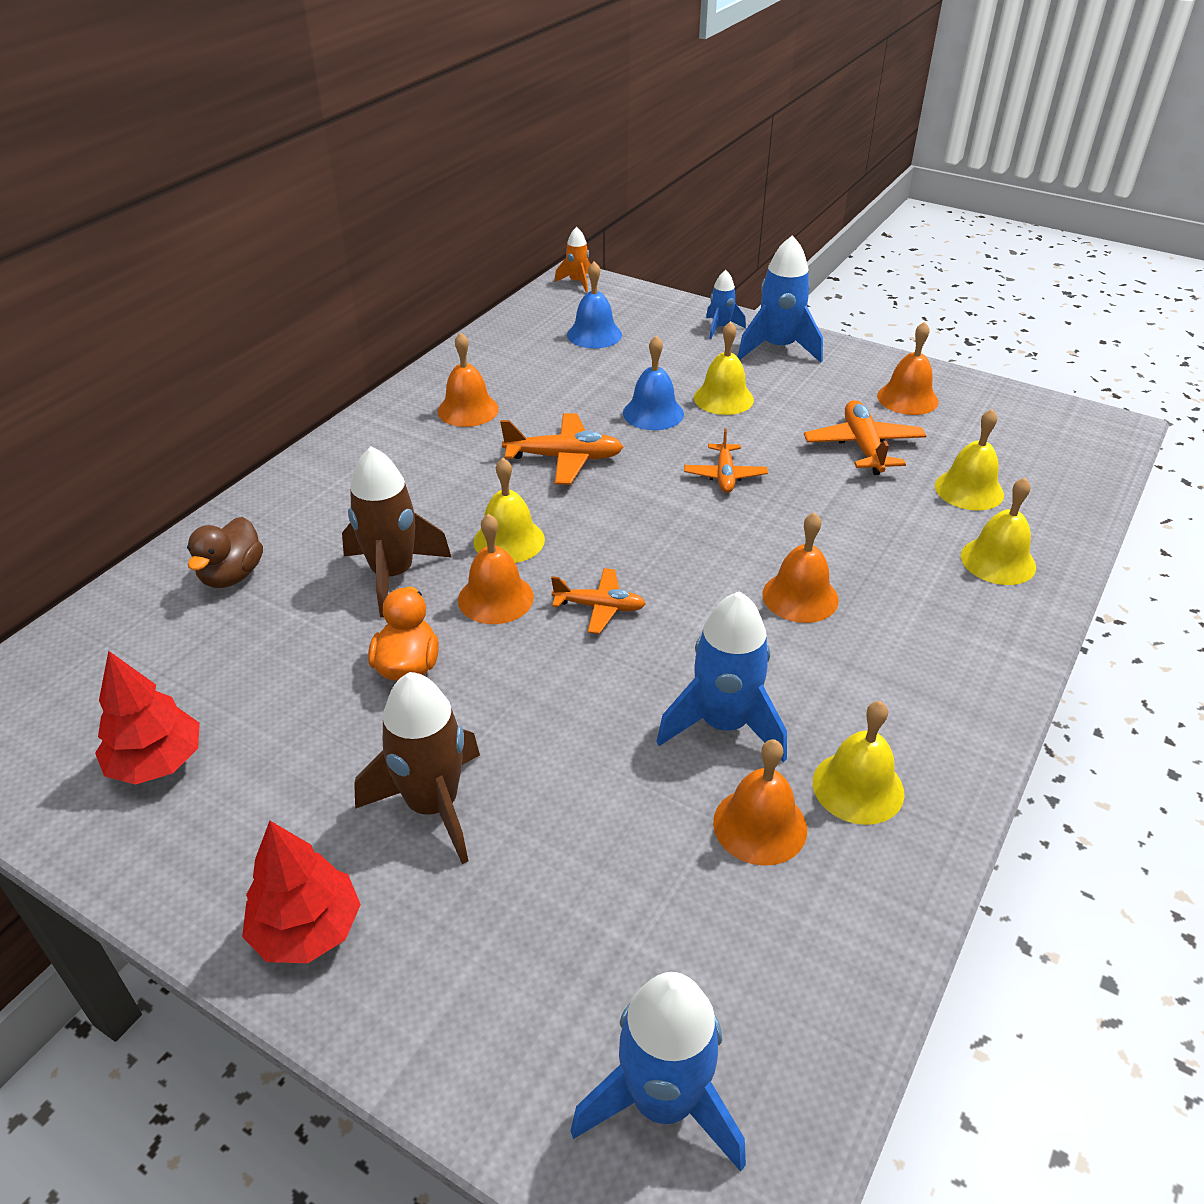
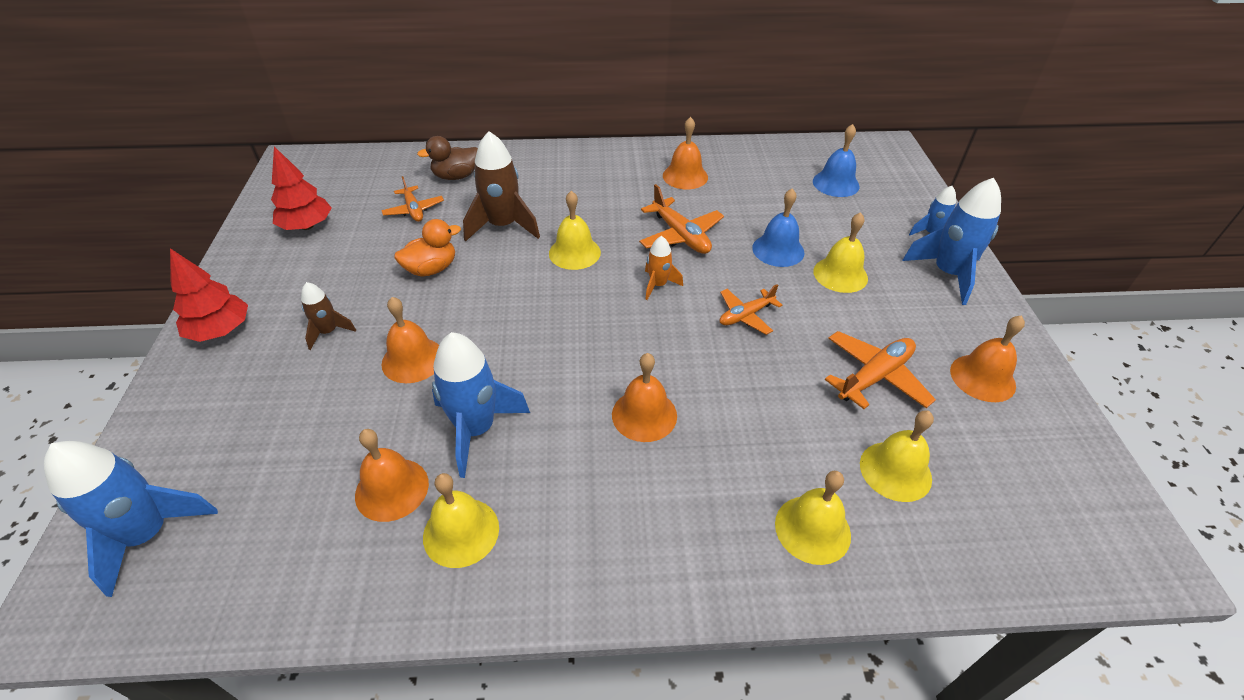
camera: 55 degrees right, 5 degrees up
brown rocket [354,672,480,864] -> brown rocket [301,282,356,350], size x0.54
orange bell [458,514,534,624] -> orange bell moved to [382,297,439,383]
orange plane [551,568,646,634] -> orange plane moved to [381,176,444,222]
orange rocket [554,227,591,293] -> orange rocket moved to [645,236,683,300]

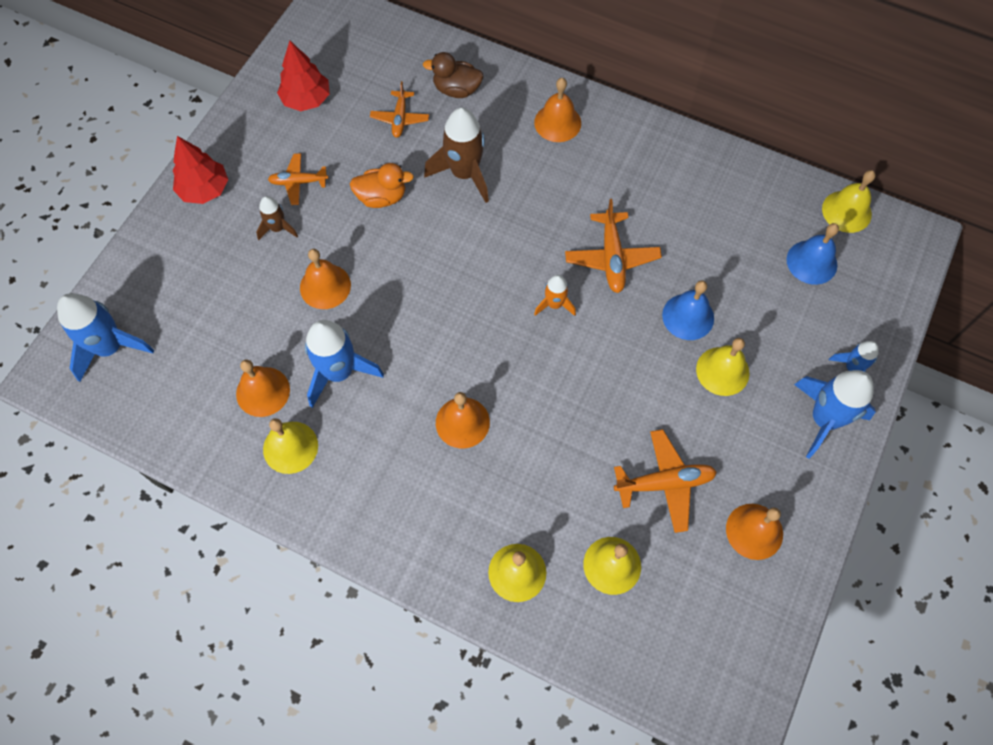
camera: 30 degrees right, 20 degrees up
yellow bell [549,191,601,270] -> yellow bell moved to [822,170,876,233]
orange bell [663,117,708,189] -> orange bell moved to [534,78,581,142]
orange plane [720,284,782,335] -> orange plane moved to [268,153,328,205]

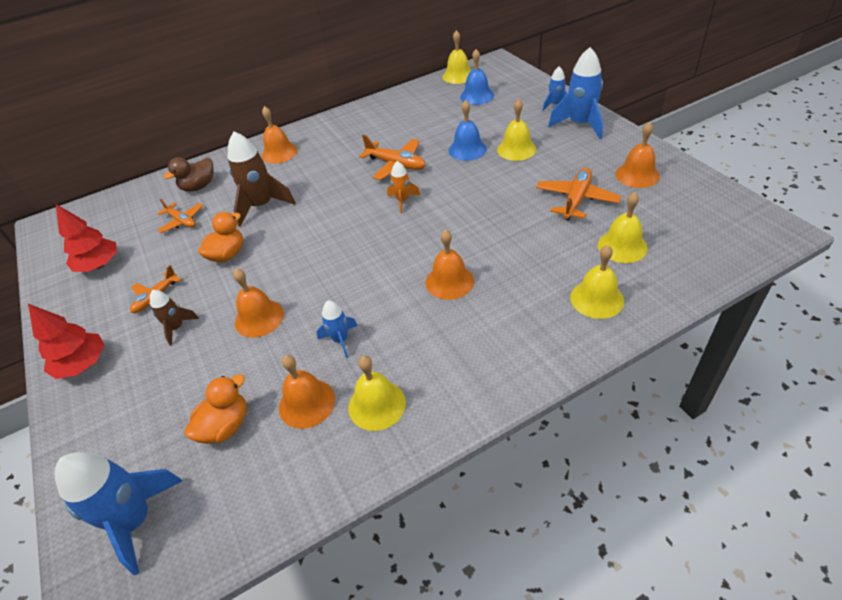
camera: 50 degrees left, 20 degrees down
blue rocket [305,320,384,408] -> blue rocket [317,301,358,358], size x0.54
none -> orange duck [185,374,247,444]

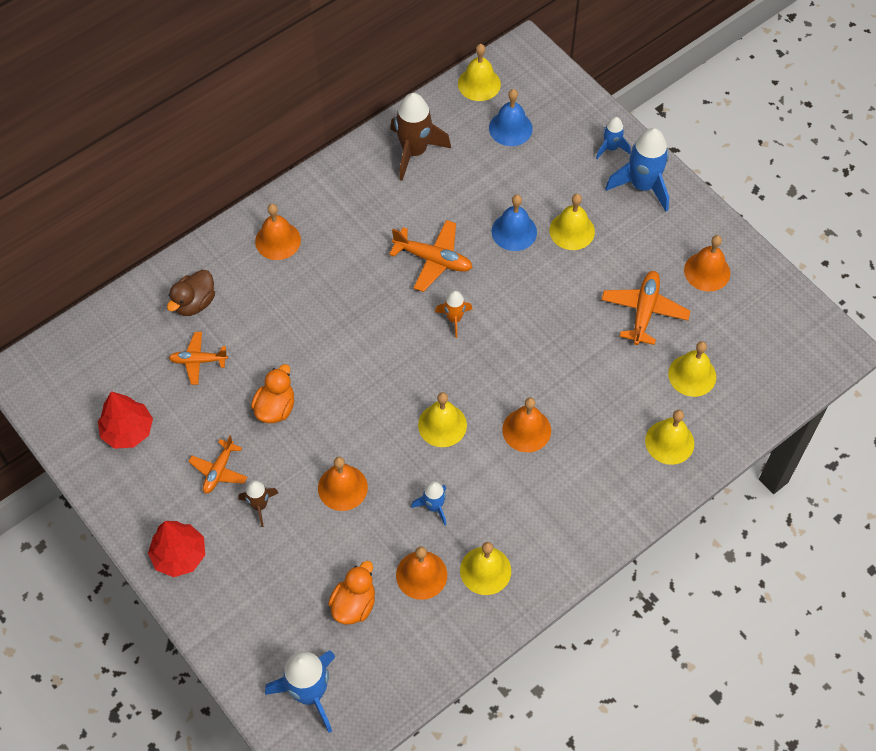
camera: 15 degrees left, 15 degrees up
orange plane [157,199,203,233] -> orange plane turned 150 degrees clockwise [169,332,228,385]
brown rocket [228,131,296,227] -> brown rocket moved to [390,93,451,181]
none -> yellow bell [418,392,467,447]

